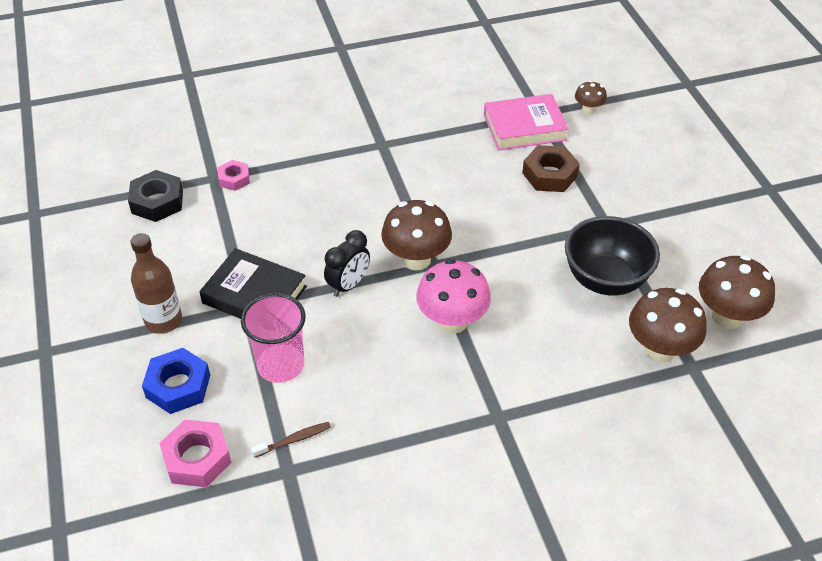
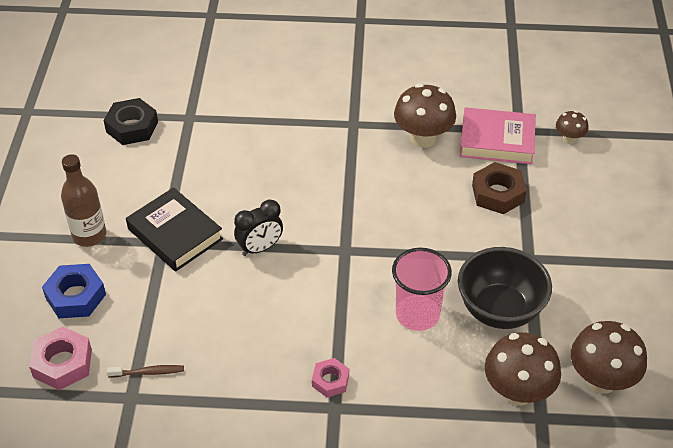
camera: 20 degrees right, 0 degrees up
pink nut [218,160,250,191] -> pink nut moved to [312,358,349,397]
pink cup [241,293,306,383] -> pink cup moved to [392,248,452,331]
brown mushroom [381,200,452,270] -> brown mushroom moved to [394,84,456,148]
pink mushroom [416,259,491,334] -> none

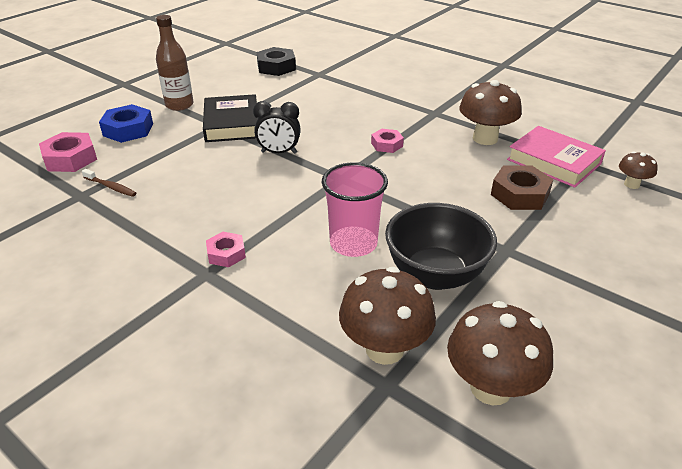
camera: 35 degrees right, 10 degrees down
none -> pink nut [371,129,404,153]

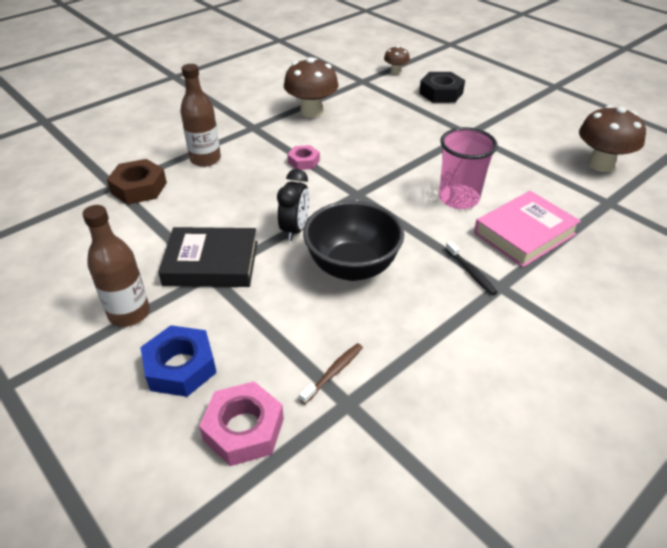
camera: 80 degrees left, 5 degrees up
pink nut [206,232,246,267] -> black toothbrush [445,241,497,295]
black nut [257,47,296,76] -> black nut moved to [419,72,465,103]
brown mushroom [339,267,436,365] -> none
black bowl [385,203,497,290] -> black bowl moved to [303,201,404,281]
brown nut [491,165,553,210] -> brown nut moved to [107,159,167,204]
pink book [507,126,606,188] -> pink book moved to [474,191,581,267]
none -> brown bottle [180,64,221,167]

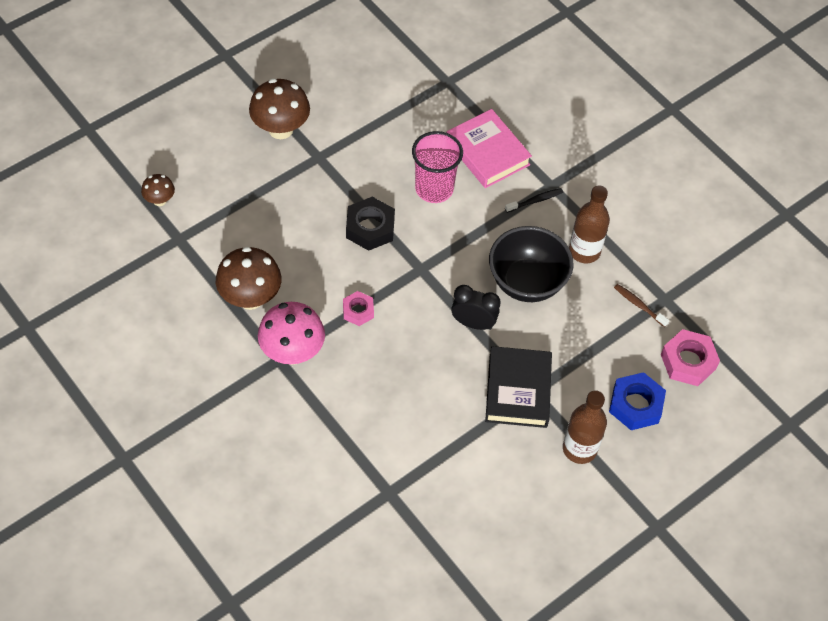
camera: 90 degrees left, 15 degrees up
brown nut [107,159,167,204] -> none
brown bottle [180,64,221,167] -> brown bottle moved to [569,186,610,263]
black nut [419,72,465,103] -> black nut moved to [346,197,395,251]
brown mushroom [579,105,646,172] -> brown mushroom moved to [249,78,310,139]
none -> pink mushroom [258,302,325,365]

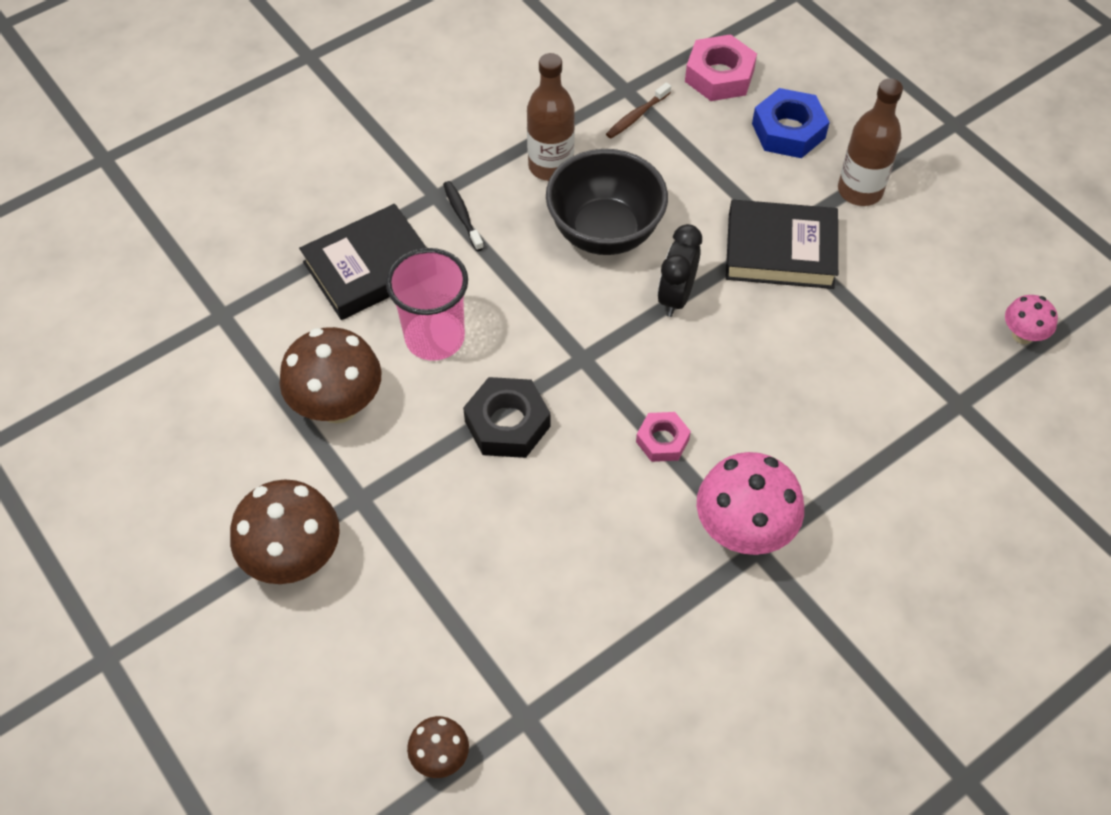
camera: 85 degrees left, 0 degrees up
brown mushroom [216,247,281,310] -> brown mushroom moved to [280,327,381,424]
pink book [447,109,532,188] -> black book [299,204,427,320]
none -> pink mushroom [1005,295,1058,344]

